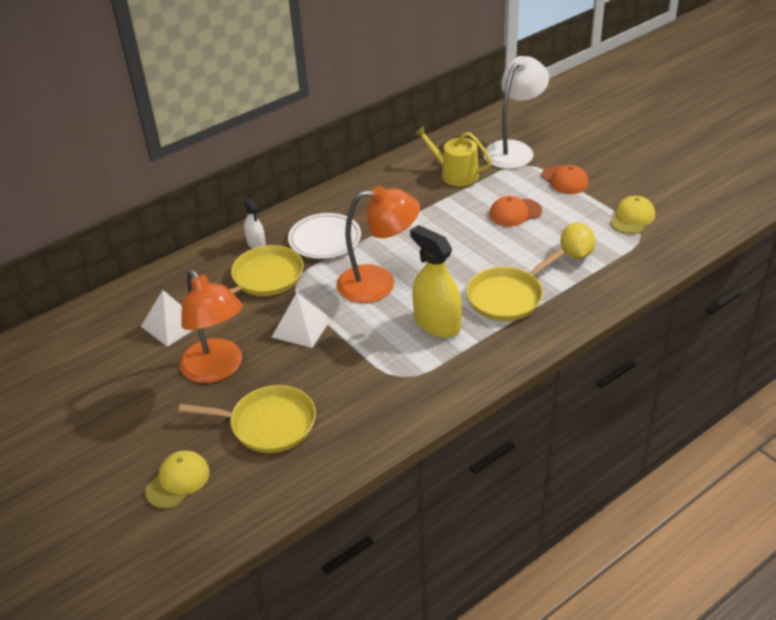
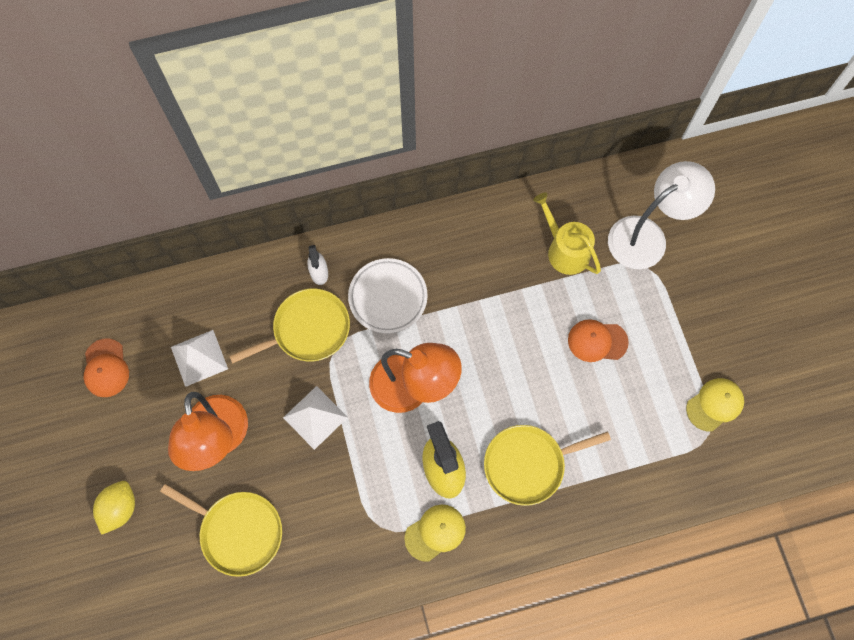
camera: 20 degrees right, 30 degrees up
yellow cap [145,450,210,509] -> yellow cap moved to [404,505,466,562]
orange cap [542,165,589,194] -> orange cap moved to [84,338,129,397]
yellow lemon [560,222,595,259] -> yellow lemon moved to [93,481,135,535]

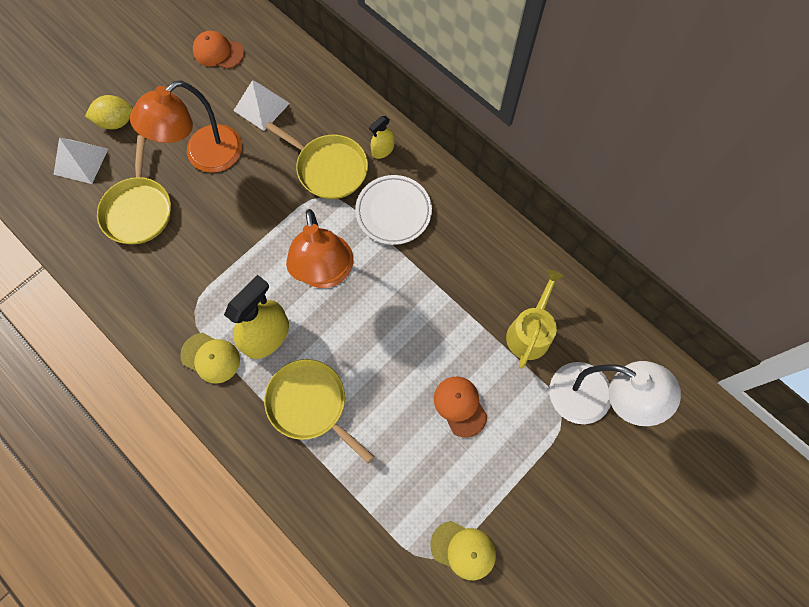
camera: 60 degrees right, 0 degrees up
orange cap [84,338,129,397] -> orange cap turned 60 degrees clockwise [193,31,244,69]
white pyramid [283,386,348,450] -> white pyramid moved to [53,138,108,184]
white spray bottle [307,245,328,285] -> yellow spray bottle [369,116,394,159]

